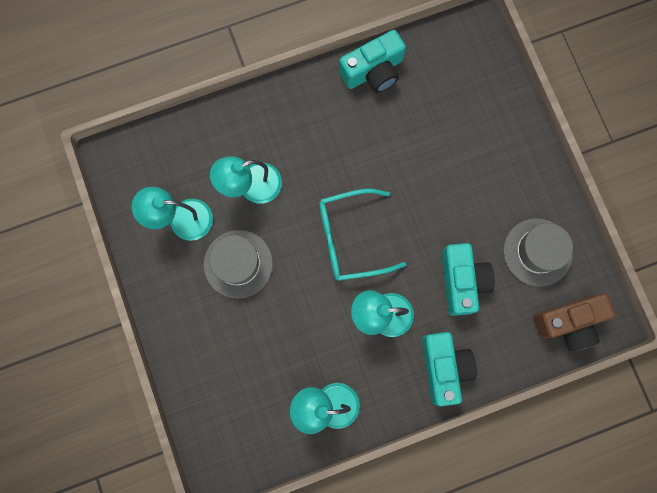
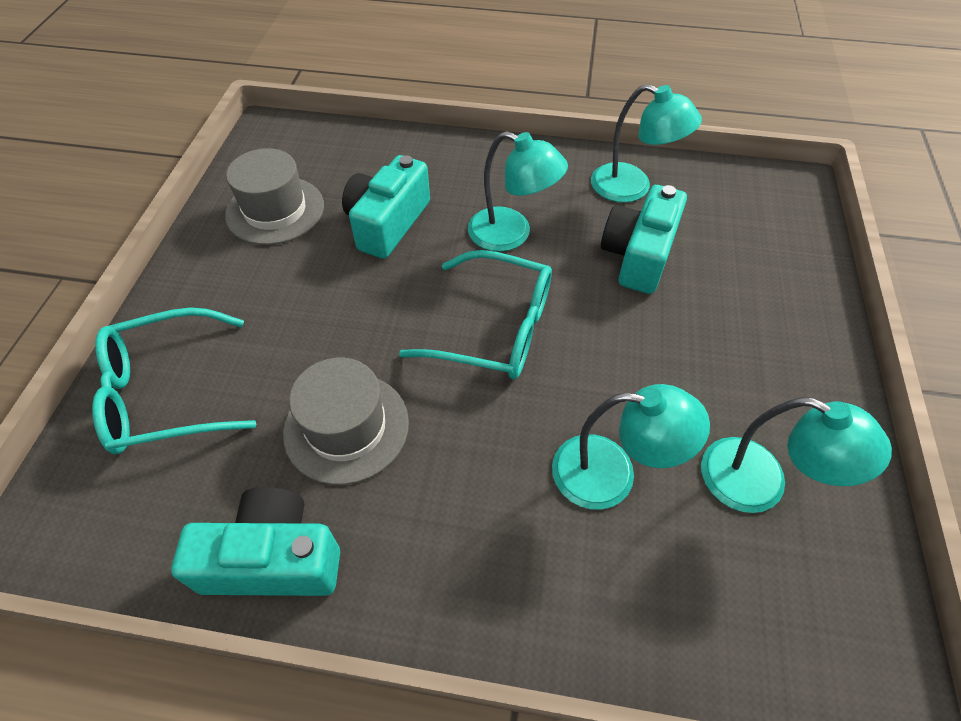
camera: 150 degrees left, 25 degrees down
grey hat [204,230,273,299] -> grey hat moved to [283,358,409,485]
turquoise camera [422,332,477,406] -> turquoise camera moved to [601,185,687,294]
brown camera [533,294,615,351] -> none
none -> turquoise glasses [92,307,256,454]

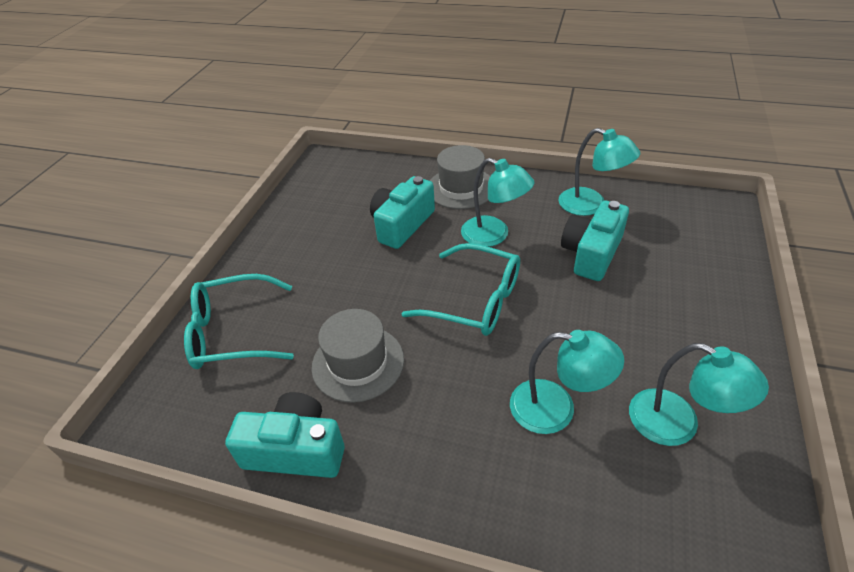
camera: 10 degrees right, 10 degrees down
grey hat [225,148,324,245] -> grey hat moved to [430,145,490,209]

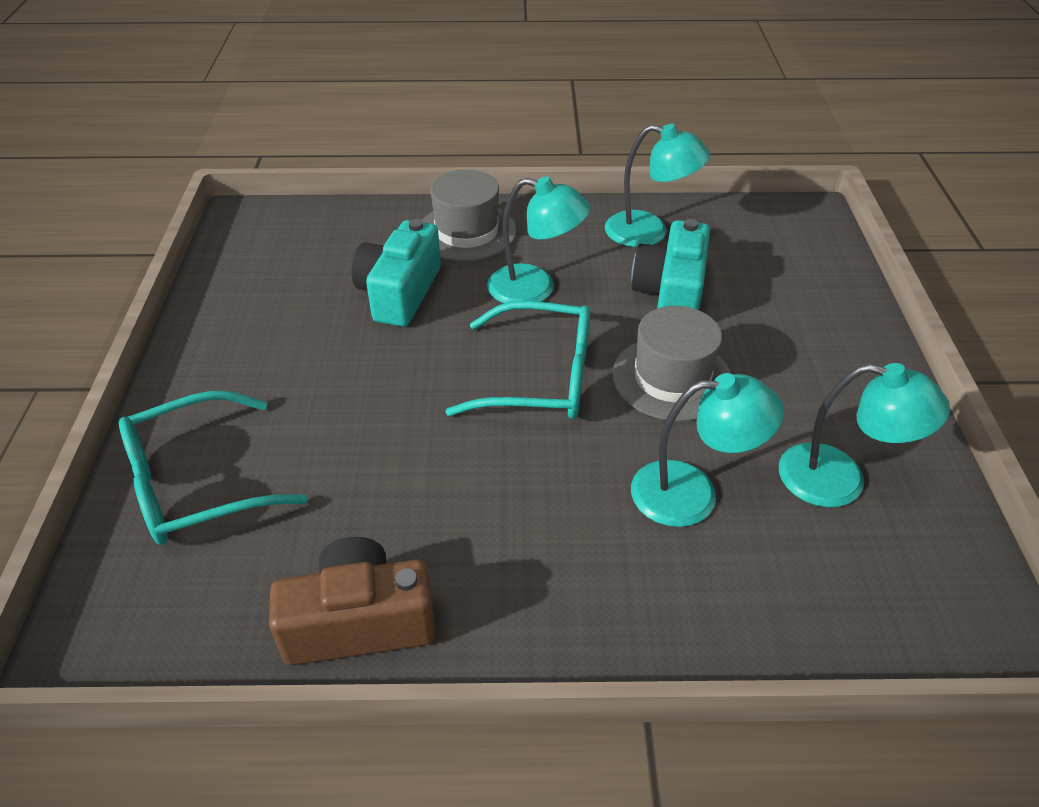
camera: 20 degrees left, 0 degrees up
turquoise camera [225,392,345,478] -> brown camera [269,537,436,665]
grey hat [311,309,404,403] -> grey hat moved to [612,306,731,421]

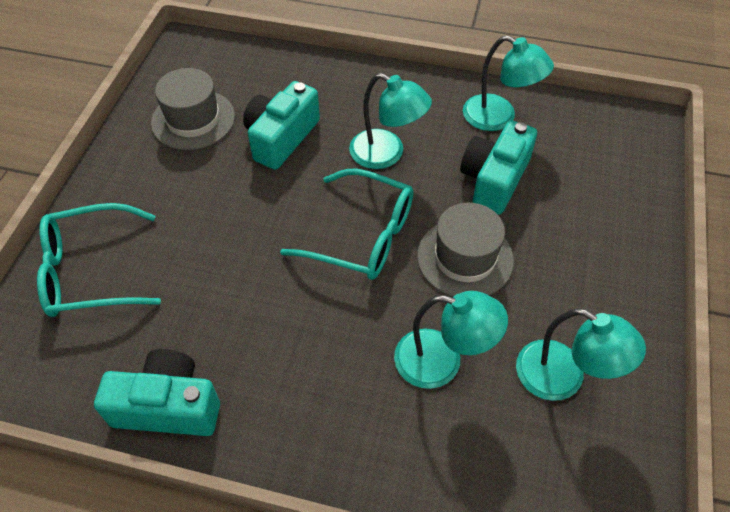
camera: 15 degrees right, 10 degrees up
brown camera [269,537,436,665] -> turquoise camera [94,349,220,436]
grey hat [422,170,516,261] -> grey hat moved to [151,68,235,150]

